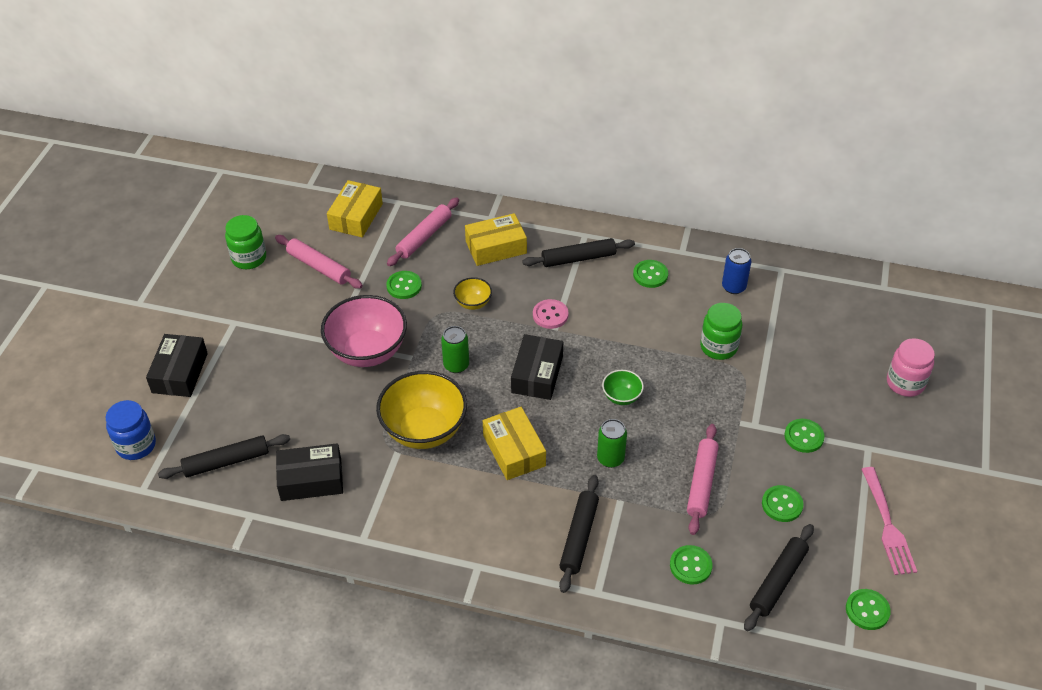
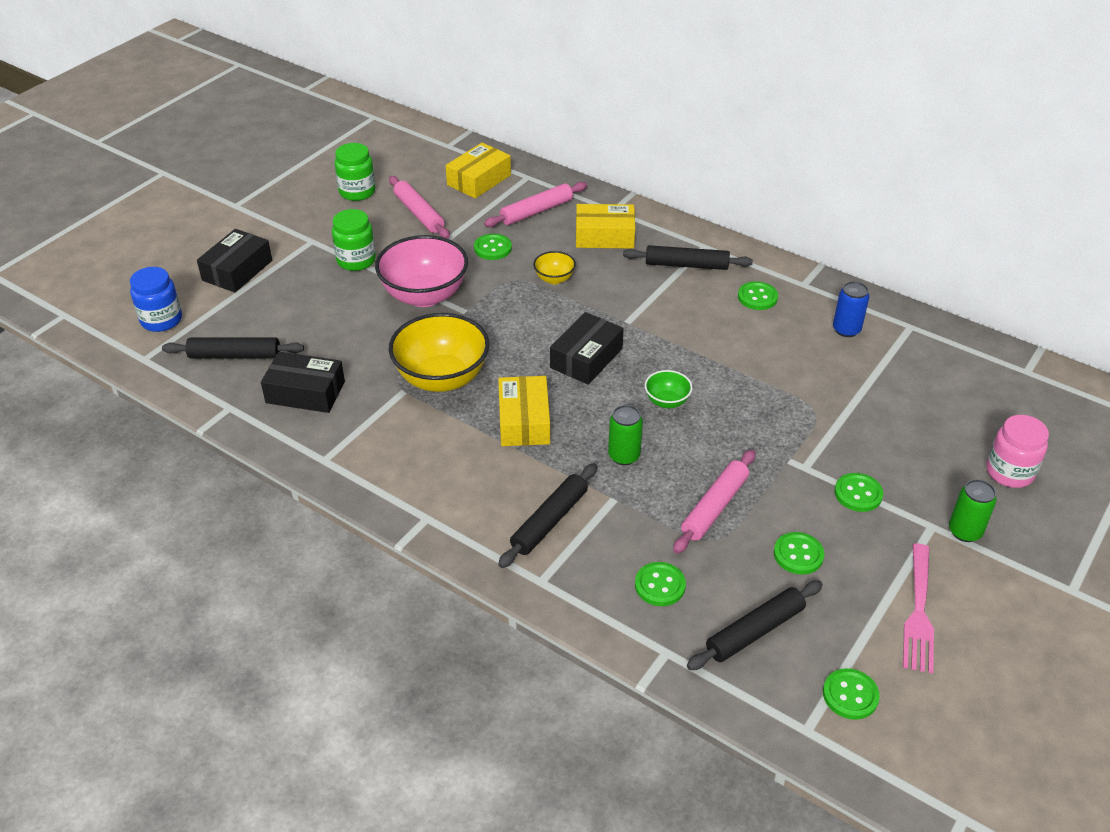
camera: 20 degrees right, 5 degrees down
green can [441,326,469,373] -> green can moved to [949,479,997,542]
pink button [533,299,569,329] -> none
green jar [700,303,742,360] -> green jar moved to [332,209,376,271]

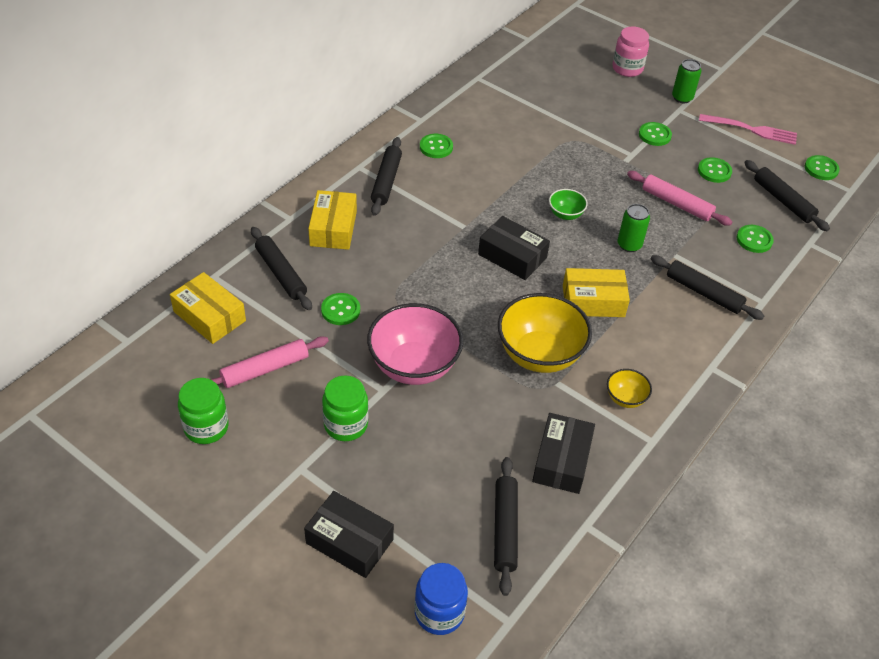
camera: 90 degrees left, 5 degrees up
pink rolling pin [484,182,587,227] -> black rolling pin [251,227,312,310]
yellow bowl [533,251,576,284] -> yellow bowl moved to [607,369,652,408]
blue can [833,281,870,337] -> none

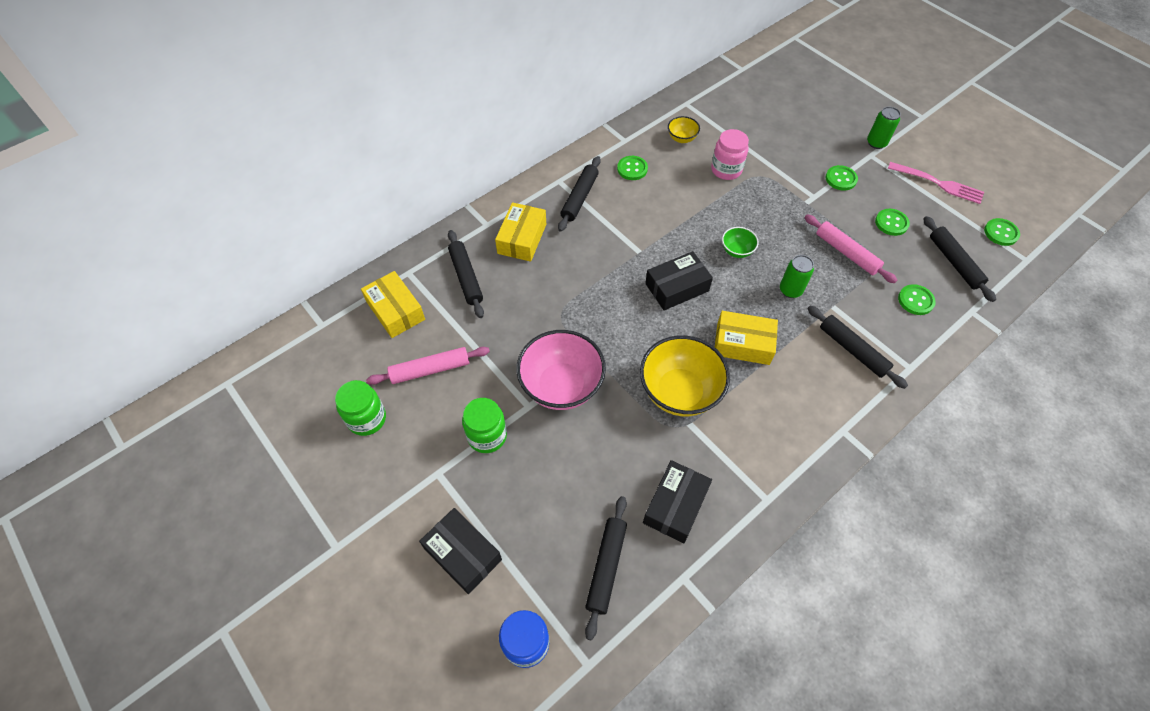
camera: 15 degrees right, 10 degrees up
green button [321,293,360,325] -> none
black box [478,216,550,280] -> black box turned 75 degrees counterclockwise [645,251,713,310]
yellow bowl [607,369,652,408] -> yellow bowl moved to [668,116,700,143]
pink jar [613,26,649,77] -> pink jar moved to [711,129,749,180]

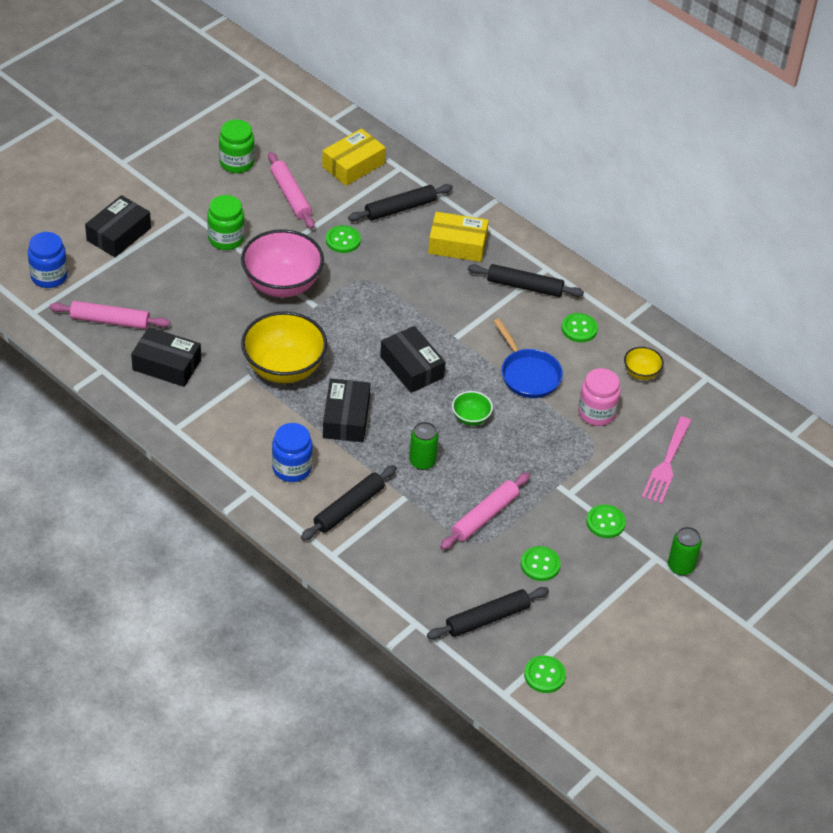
camera: 80 degrees right, 10 degrees down
black rolling pin [585,496,627,640] -> pink rolling pin [49,301,170,329]
yellow box [715,311,778,365] -> black box [323,379,371,442]
pink fork [888,162,984,204] -> pink fork moved to [642,416,691,504]
green button [898,284,936,315] -> green button moved to [326,225,361,253]
none -> blue jar [272,423,313,482]
none -> blue pan [493,319,563,398]

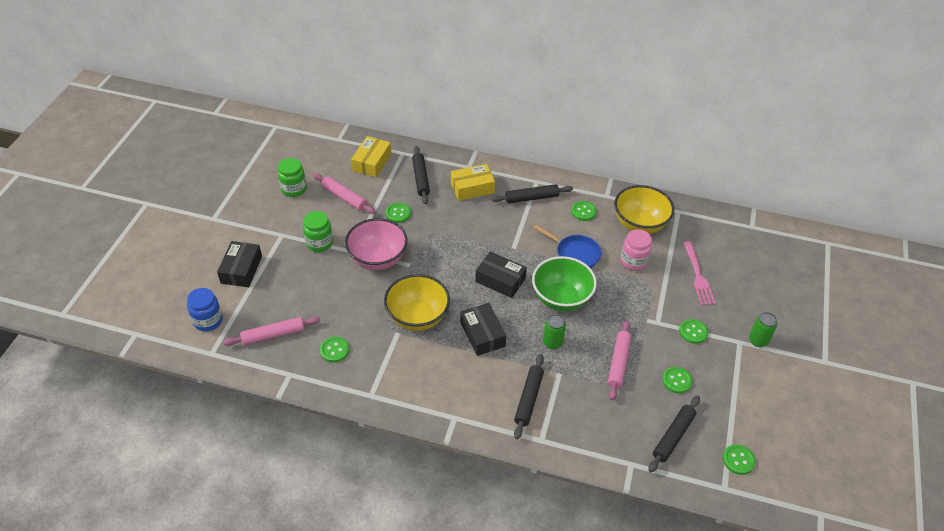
camera: 25 degrees left, 0 degrees up
black box [131,327,201,387] -> green button [320,337,349,362]
blue jar [272,423,313,482] -> none
black rolling pin [348,184,453,221] -> black rolling pin turned 45 degrees counterclockwise [412,146,430,204]
green bowl [452,391,493,426] -> green bowl [532,256,597,311], size x2.12
yellow bowl [624,347,664,380] -> yellow bowl [614,185,674,234], size x2.12

